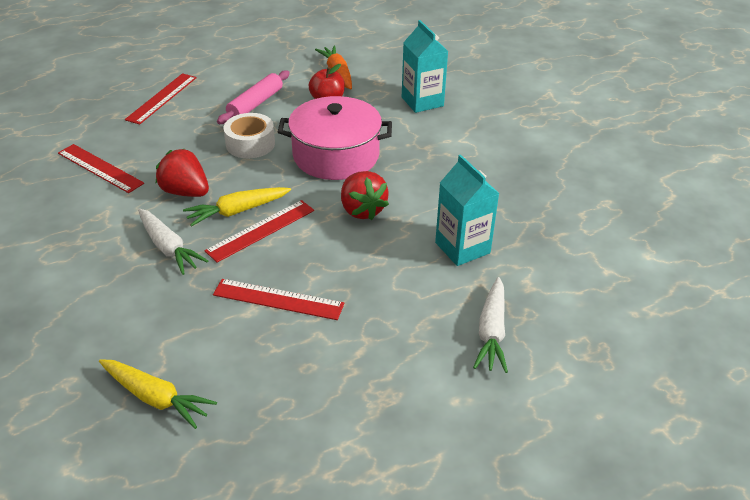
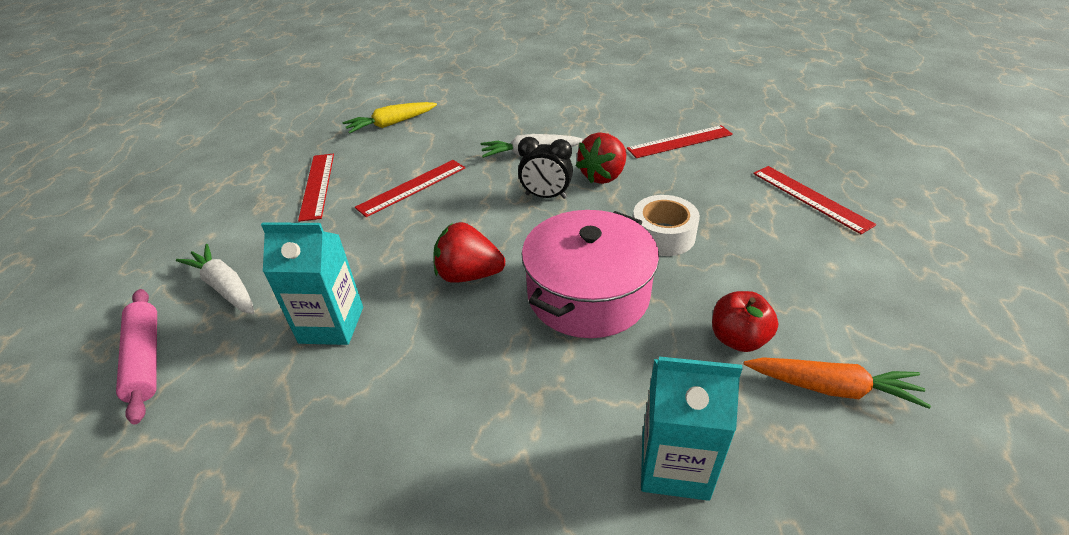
camera: 125 degrees right, 0 degrees up
red strawberry [156,149,209,197] -> red strawberry turned 150 degrees clockwise [576,132,626,184]
yellow carrot [183,187,291,227] -> black clock [518,137,573,199]
red ruler [204,200,314,262] -> red ruler moved to [298,154,334,222]
pink rolling pin [217,70,290,124] -> pink rolling pin moved to [116,289,157,424]

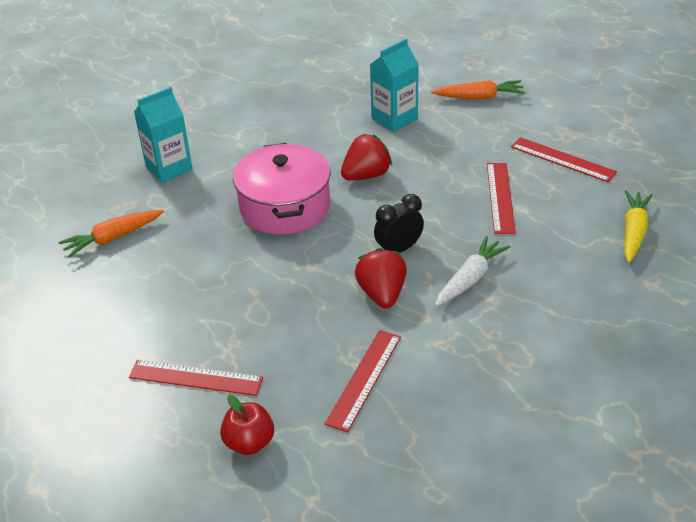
camera: 135 degrees right, 0 degrees up
pink rolling pin [116,289,157,424] -> none
white carrot [176,244,255,314] -> orange carrot [431,80,525,100]
white tape [633,195,700,256] -> none
red apple [712,291,778,352] -> red apple moved to [220,395,274,455]

